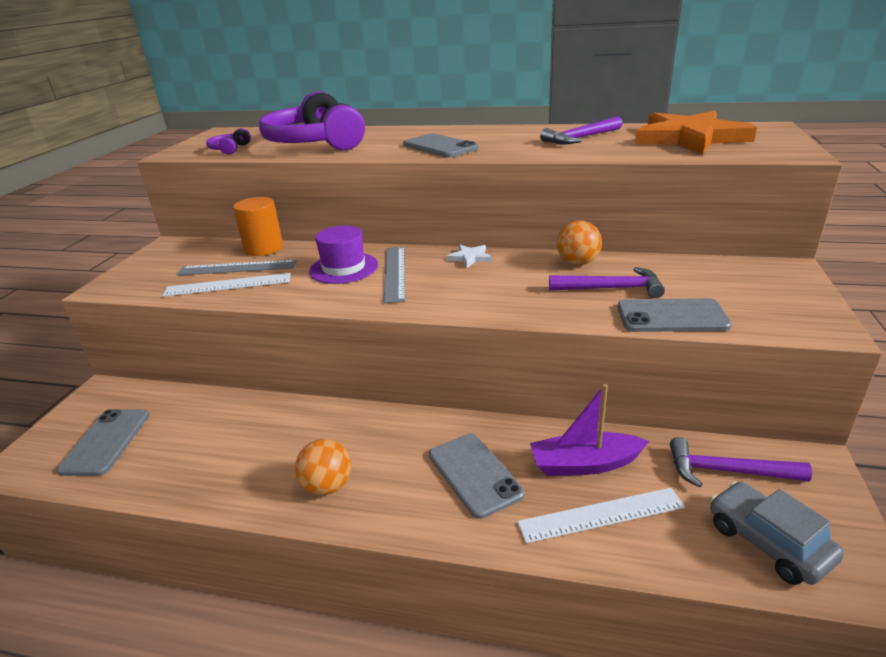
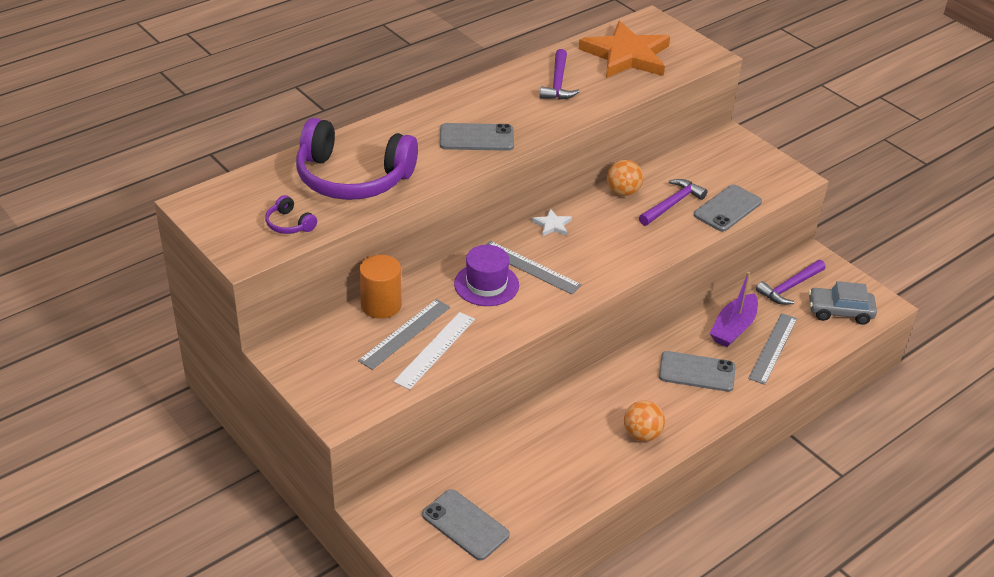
camera: 55 degrees left, 10 degrees up
white ruler [517,488,685,543] -> grey ruler [748,313,797,385]

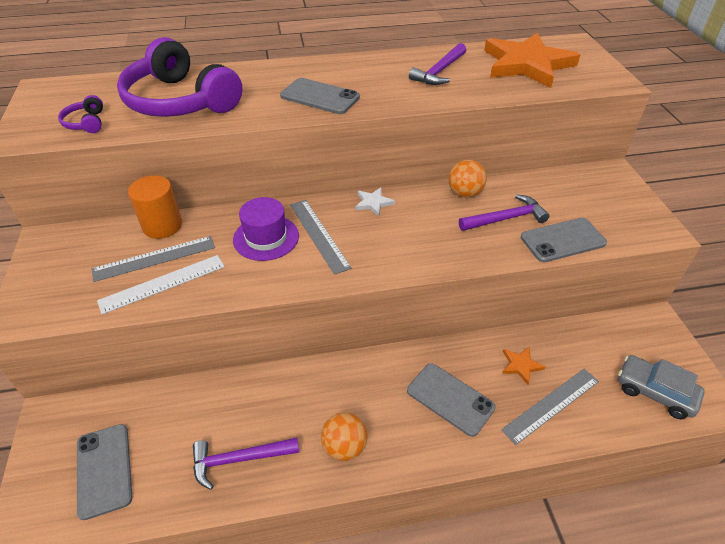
camera: 30 degrees right, 5 degrees up
purple boat [710,272,758,347] -> orange star [502,347,545,385]
purple hammer [756,260,826,305] -> purple hammer moved to [193,437,299,490]

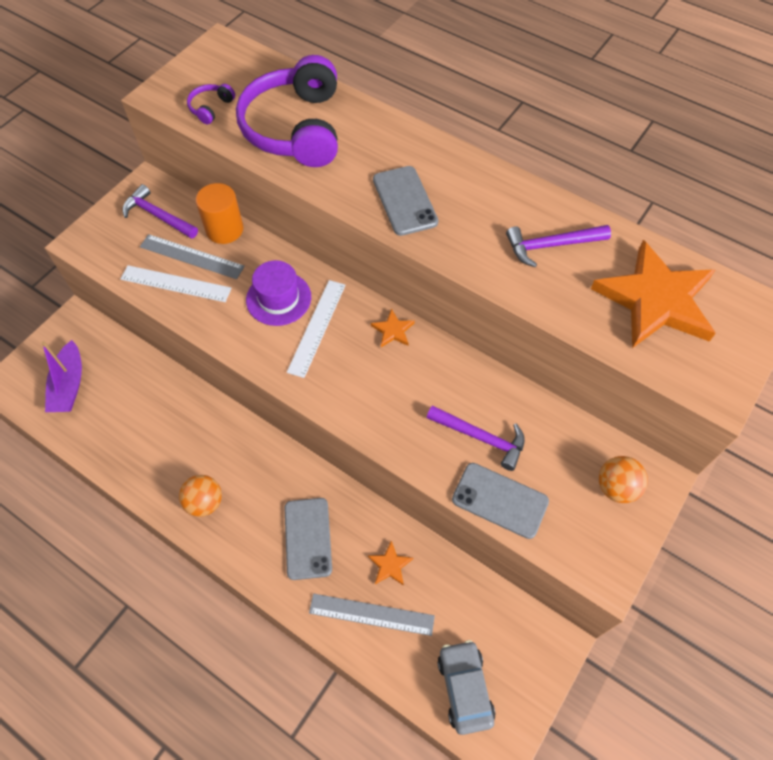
camera: 45 degrees right, 15 degrees up
grey phone [77,424,132,520] -> purple boat [42,340,82,412]
purple hammer [193,437,299,490] -> purple hammer moved to [122,184,198,239]
grey ruler [290,200,352,275] -> white ruler [287,280,346,378]
white star [355,188,395,217] -> orange star [371,309,415,347]
orange ball [449,160,487,198] -> orange ball moved to [599,456,648,503]

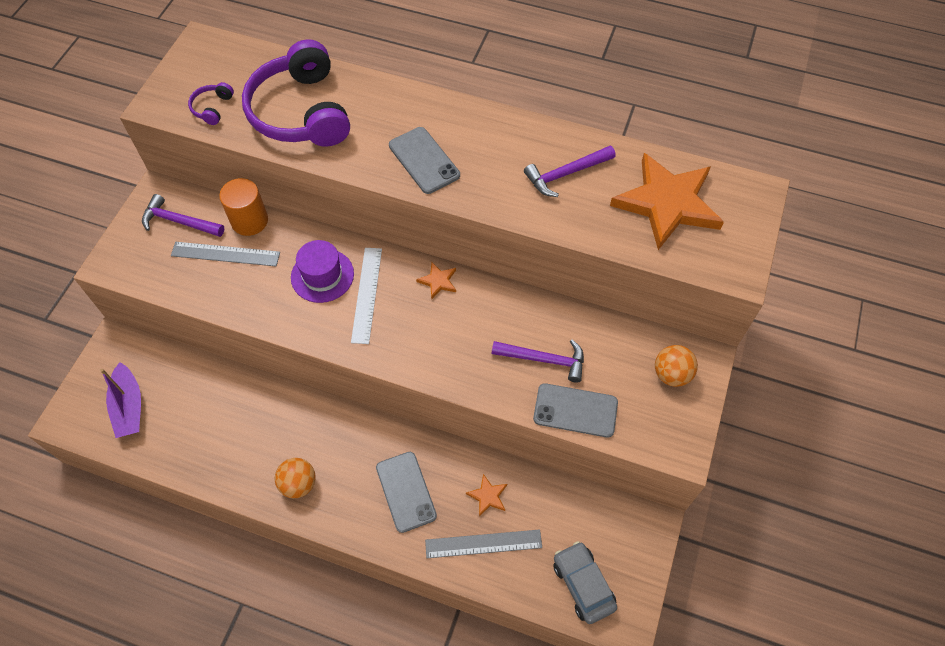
camera: 15 degrees left, 0 degrees up
white ruler [121,265,232,302] -> none

